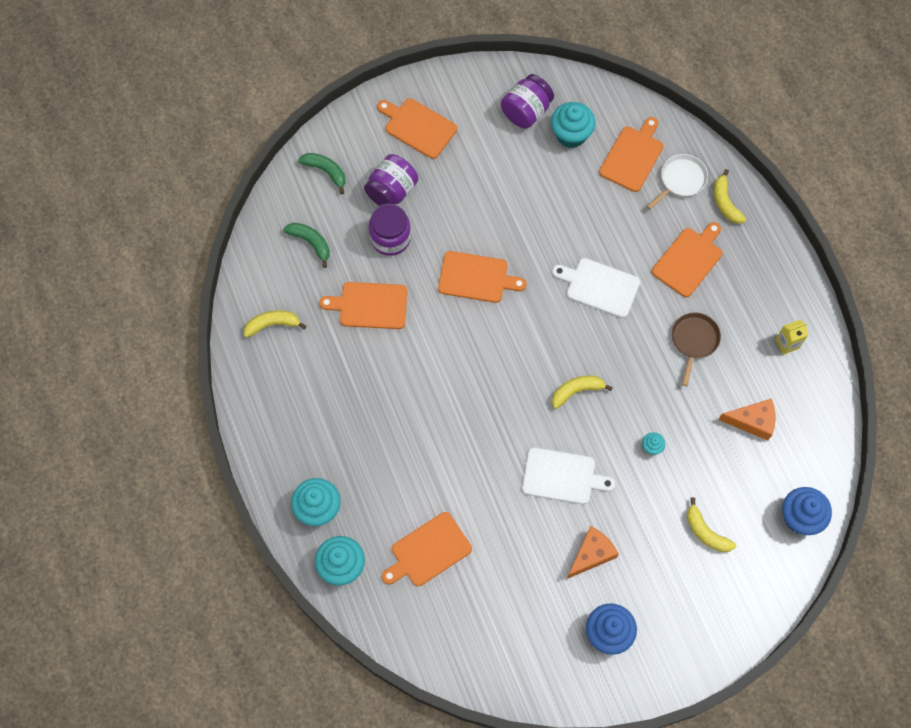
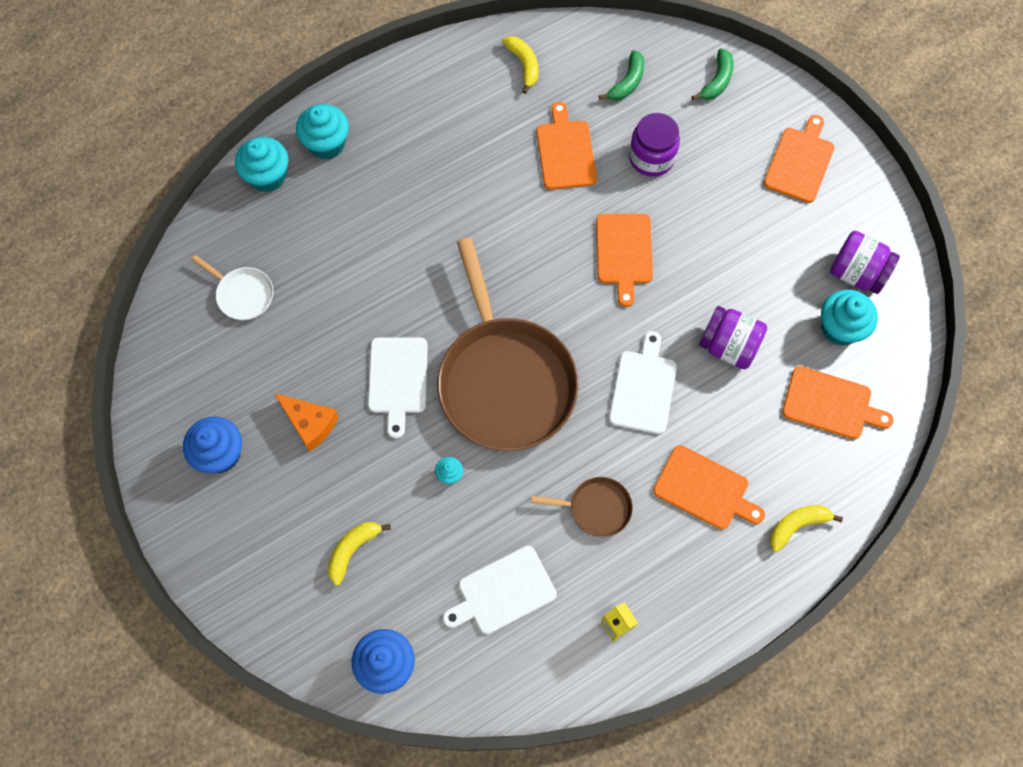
camera: 80 degrees right, 0 degrees up
purple jar [364,154,418,206] -> purple jar moved to [699,306,767,369]
orange cutting board [382,512,472,586] -> none
yellow banana [552,375,613,409] -> brown pan [437,238,579,451]
white pan [647,154,708,209] -> white pan moved to [191,255,273,320]
orange cheese [718,399,775,440] -> white cutting board [443,546,557,634]

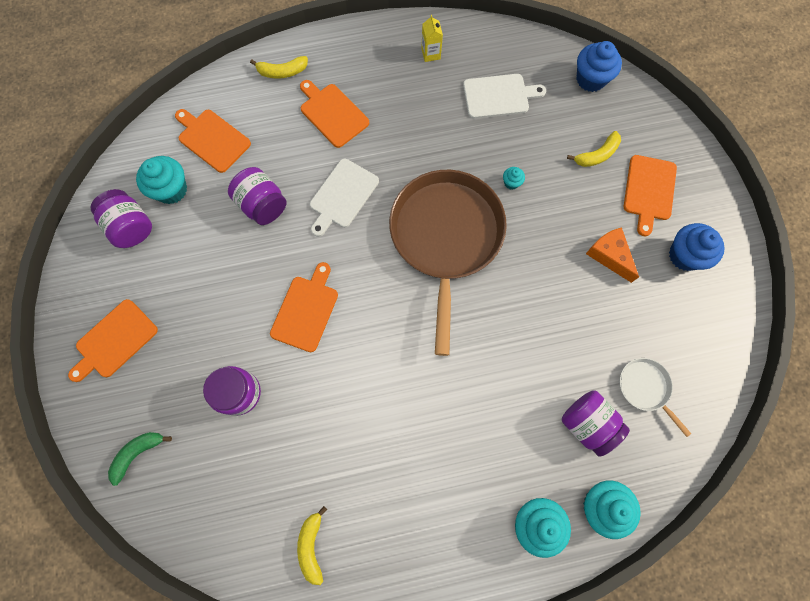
camera: 160 degrees left, 5 degrees up
white cutting board [368,337,428,439] -> none
brown pan [531,477,633,537] -> none
orange cutting board [536,102,597,190] -> orange cutting board moved to [624,155,677,236]
green banana [599,50,644,101] -> none
none -> purple jar [562,390,630,457]

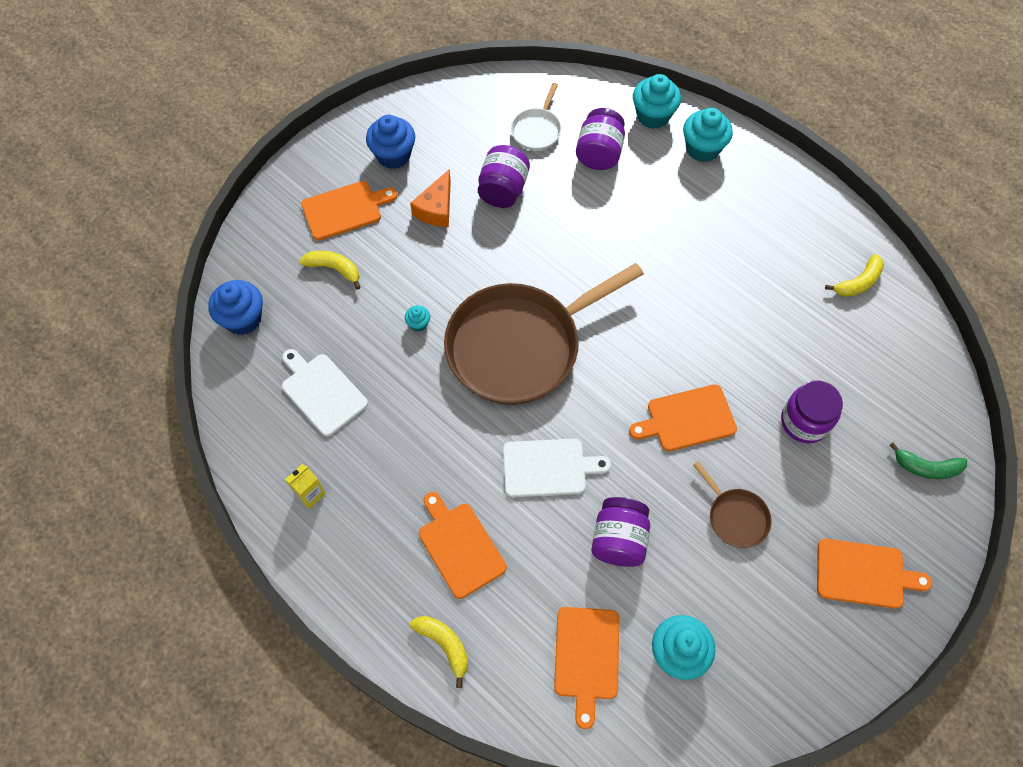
camera: 125 degrees left, 10 degrees down
purple jar [91,189,152,248] -> purple jar moved to [478,145,530,208]
orange cutting board [300,80,369,148] -> orange cutting board turned 135 degrees clockwise [419,492,507,599]
none -> brown pan [693,462,772,548]

